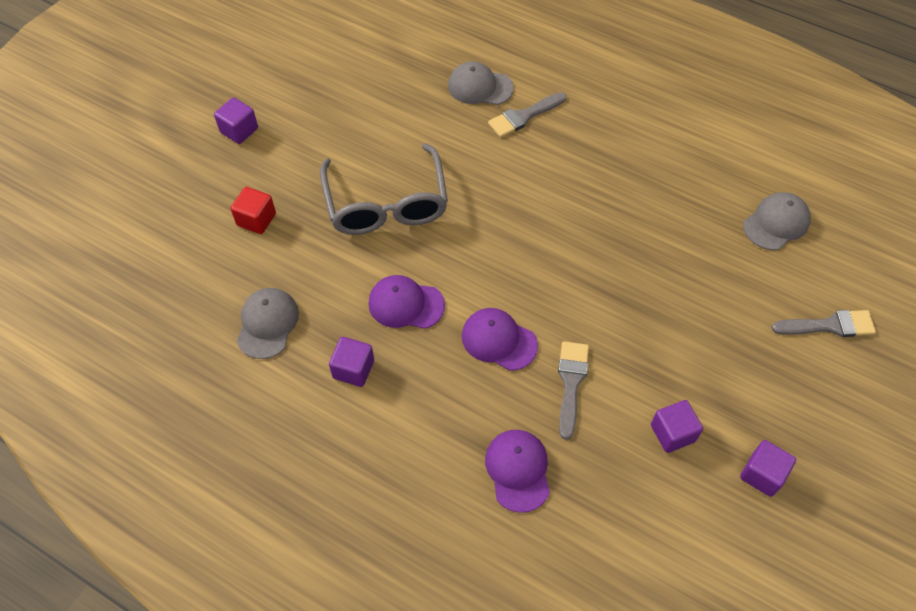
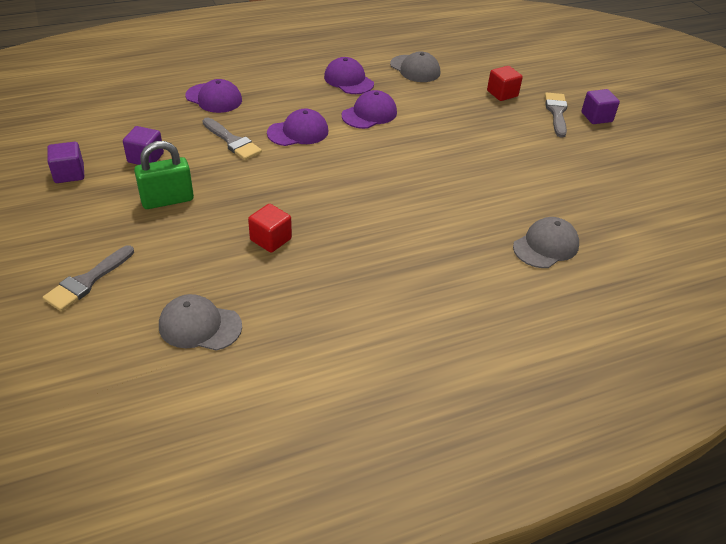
camera: 125 degrees right, 15 degrees down
grey glasses [320,143,448,235] -> none
purple cube [329,337,374,387] -> purple cap [324,57,374,94]
grey brush [488,92,566,138] -> grey brush moved to [545,92,567,138]
grey cap [743,192,811,250] -> grey cap turned 105 degrees clockwise [159,294,242,351]
none -> green padlock [134,141,194,209]
none -> red cube [248,204,292,253]

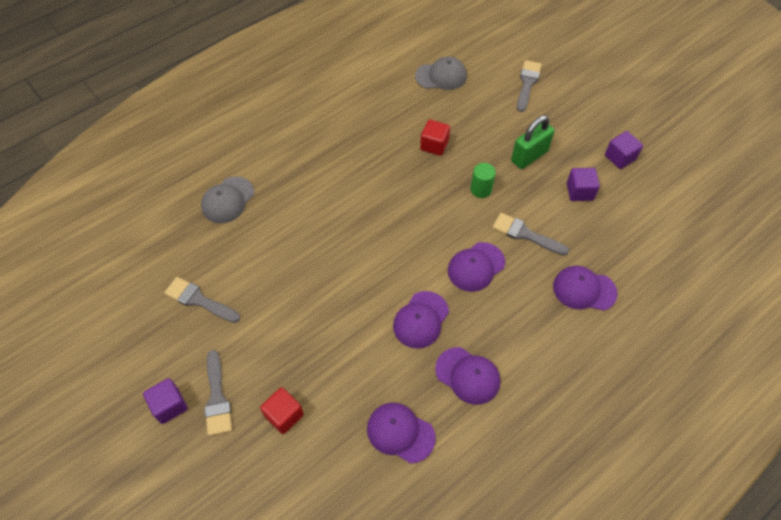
camera: 165 degrees right, 15 degrees up
grey cap [390,51,440,82] -> purple cap [367,402,436,464]
none -> grey brush [164,277,240,323]
none -> green cylinder [471,163,496,198]

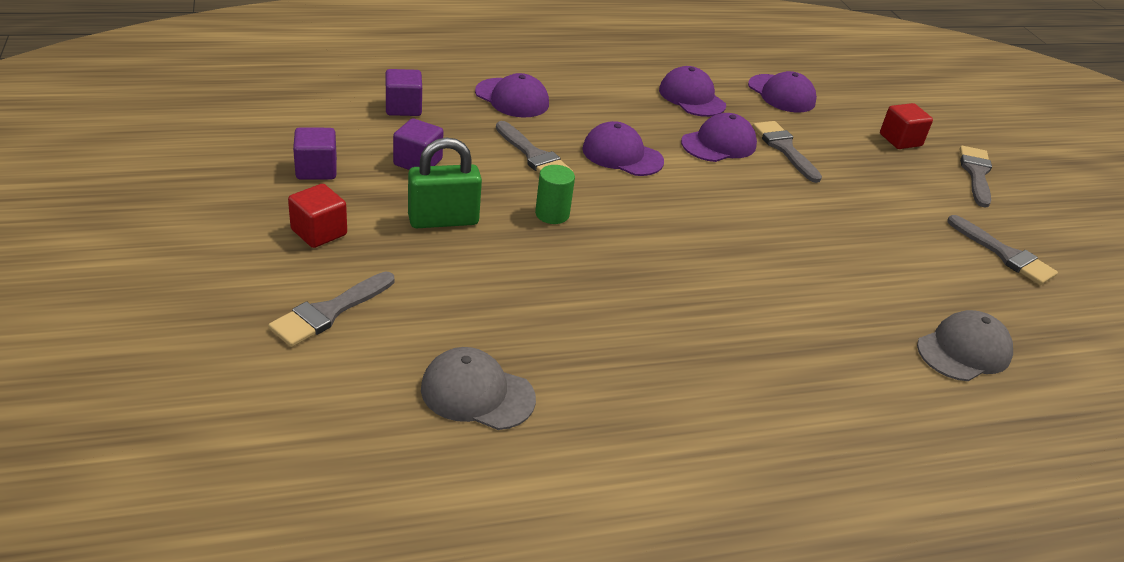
camera: 160 degrees left, 20 degrees down
purple cube [143,378,188,424] -> purple cube moved to [386,69,422,116]
red cube [420,119,450,156] -> red cube moved to [288,184,347,248]
purple cap [448,242,505,292] -> purple cap turned 135 degrees counterclockwise [582,121,664,176]
none -> grey brush [752,121,822,183]

